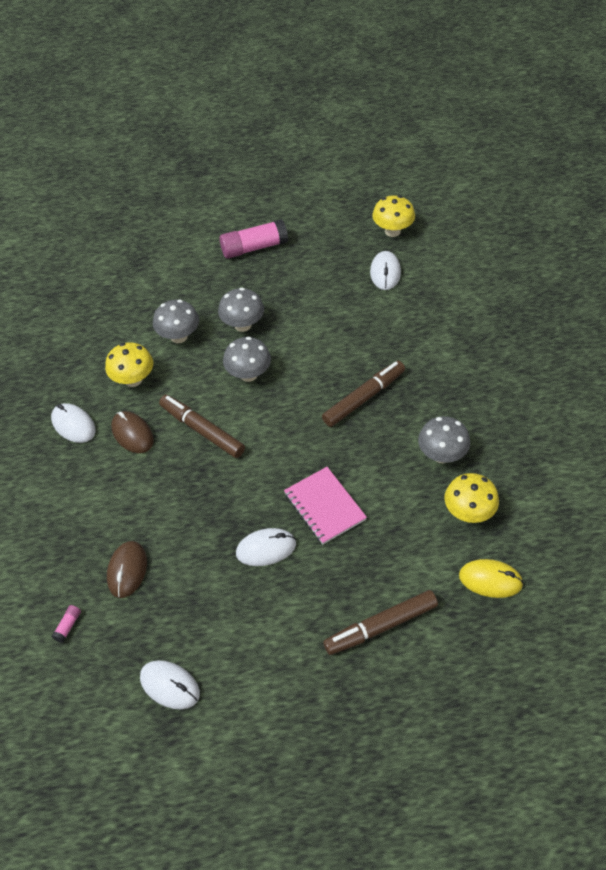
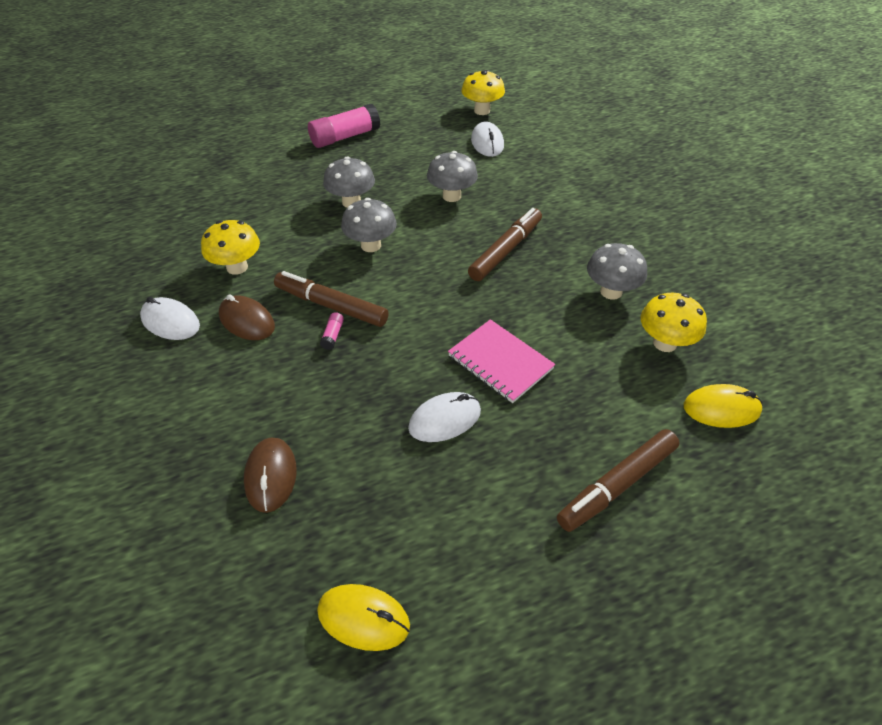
camera: 15 degrees left, 5 degrees down
pink glue stick [52,605,81,643] -> pink glue stick moved to [320,312,344,350]
white mouse [140,660,200,709] -> yellow mouse [317,584,410,651]
grey mushroom [153,300,199,343] -> grey mushroom moved to [427,151,478,202]

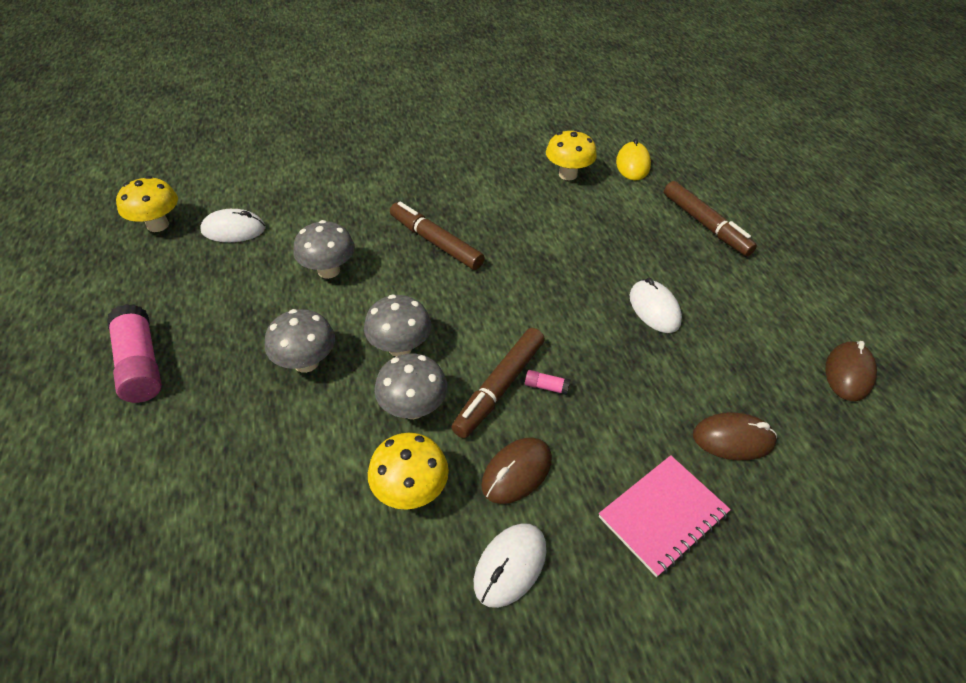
camera: 85 degrees left, 0 degrees up
yellow mouse [317,584,410,651] -> brown mouse [825,341,877,401]
pink notebook [448,319,555,403] -> pink notebook moved to [599,455,731,577]
grey mushroom [587,243,647,300] -> grey mushroom moved to [374,354,448,419]

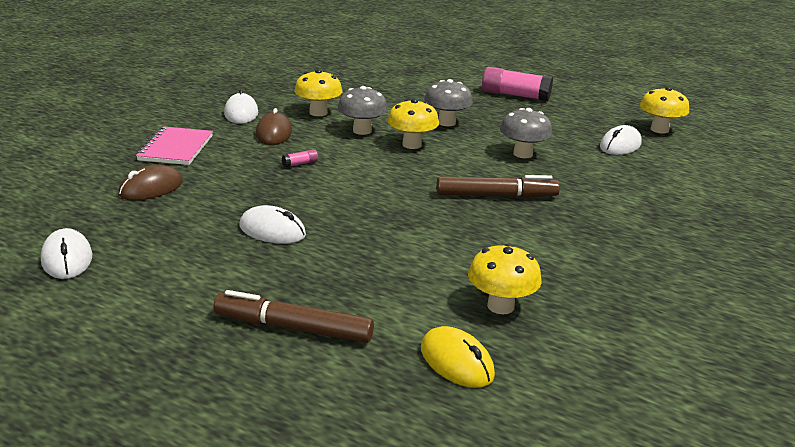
camera: 135 degrees right, 20 degrees down
grey mushroom [364,295,431,357] -> yellow mushroom [388,99,439,149]
brown marker [451,328,545,438] -> none
brown mouse [825,341,877,401] -> white mouse [41,228,92,279]

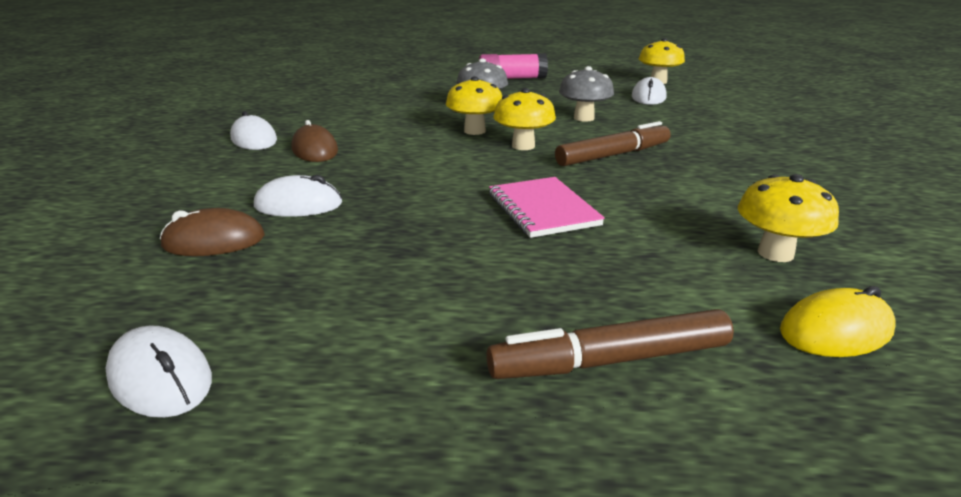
camera: 25 degrees left, 0 degrees up
brown mouse [119,165,183,200] -> brown mouse turned 60 degrees clockwise [160,208,265,256]
pink notebook [136,127,213,165] -> pink notebook moved to [489,177,605,238]
white mouse [239,205,306,244] -> white mouse moved to [254,175,342,217]
pink glue stick [282,149,318,167] -> none
yellow mushroom [294,69,342,116] -> yellow mushroom moved to [493,88,556,150]
grey mushroom [338,86,388,135] -> none
yellow mouse [421,326,495,388] -> yellow mouse turned 45 degrees counterclockwise [780,286,896,357]

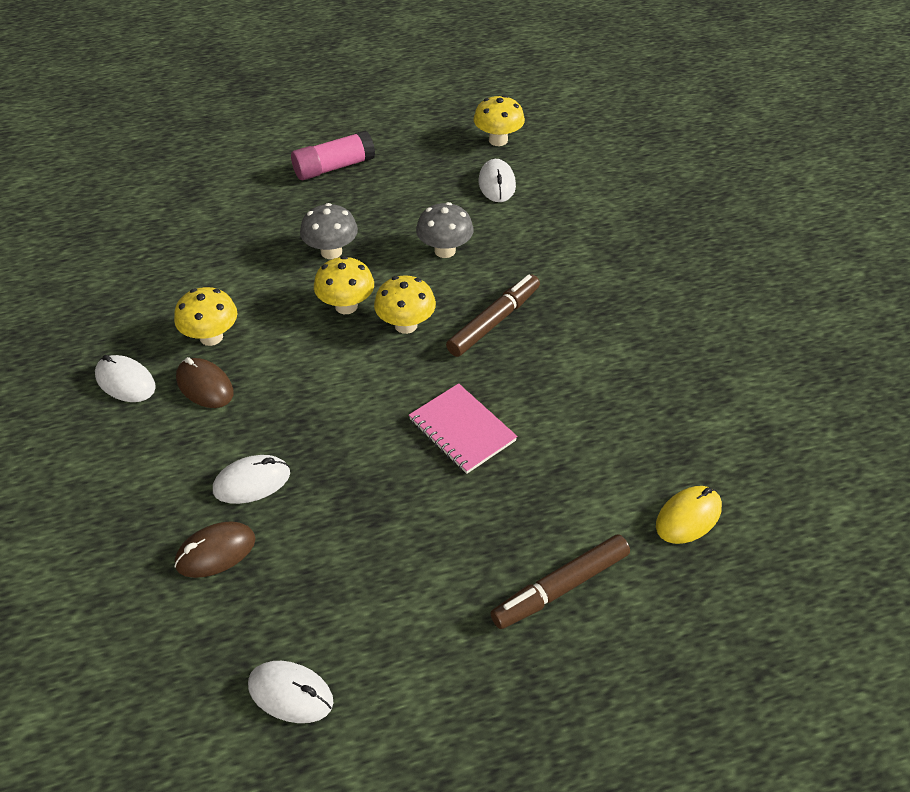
camera: 20 degrees left, 20 degrees up
yellow mushroom [738,174,839,262] -> yellow mushroom moved to [174,287,237,346]

